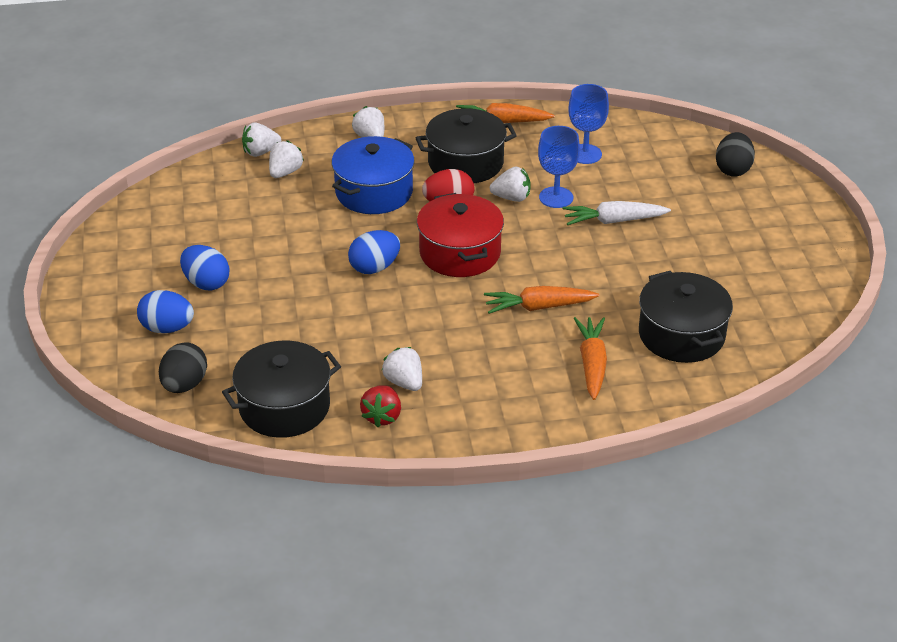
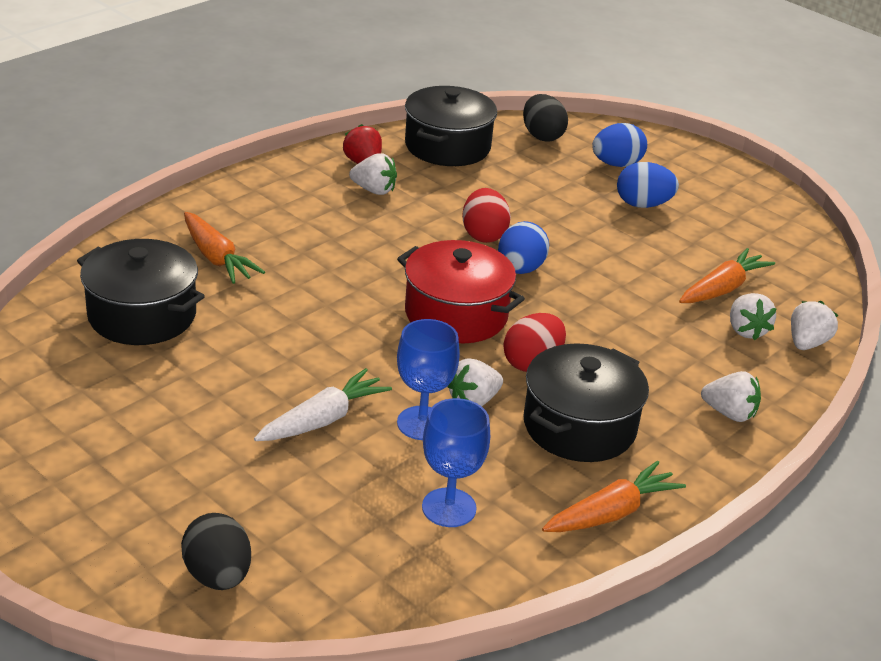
camera: 140 degrees right, 5 degrees down
blue pot [331,136,415,214] -> none
orange carrot [484,286,599,314] -> orange carrot moved to [679,248,775,303]
none -> red egg [462,188,511,243]

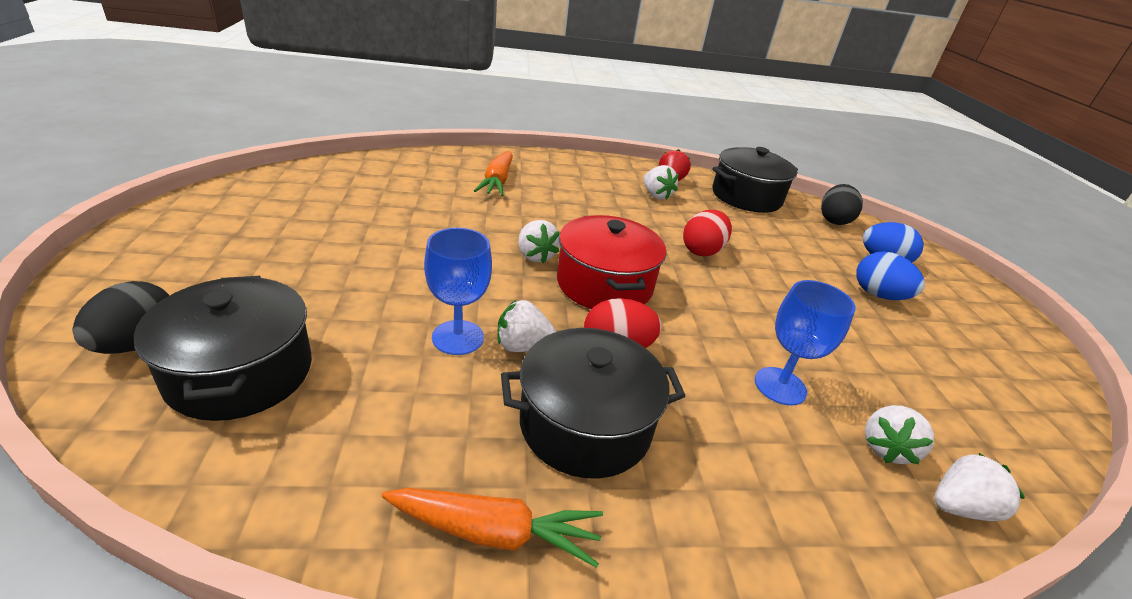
camera: 40 degrees right, 0 degrees up
black pot [77,239,205,345] -> black pot moved to [134,276,312,421]
white carrot [254,368,392,441] -> none
blue goblet [422,398,490,527] -> blue goblet moved to [755,280,855,406]
blue egg [498,221,549,274] -> none
orange carrot [679,248,775,303] -> none
white strawberry [701,371,761,422] -> white strawberry moved to [518,220,560,263]

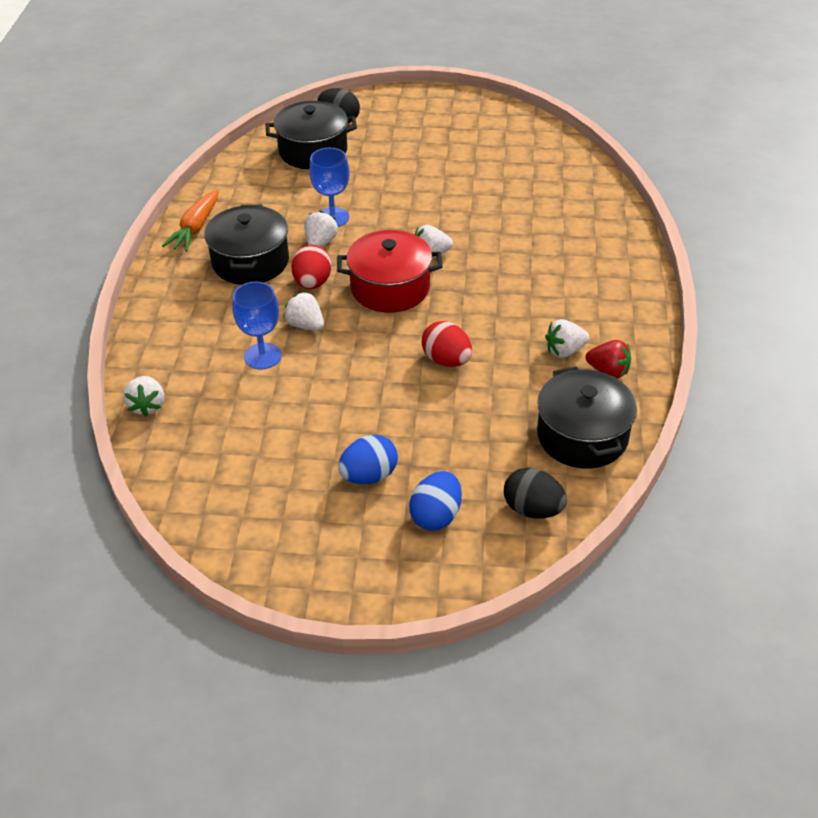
camera: 105 degrees right, 10 degrees up
orange carrot [474,151,513,196] -> none
white strawberry [865,405,934,464] -> white strawberry moved to [283,292,324,331]

